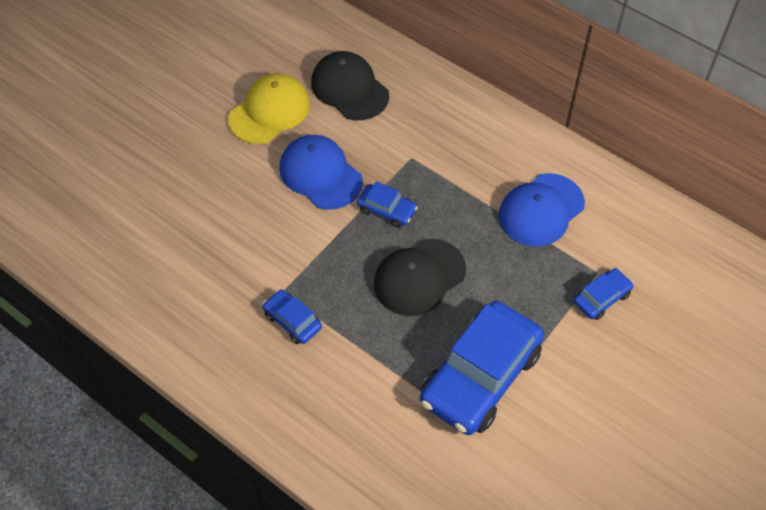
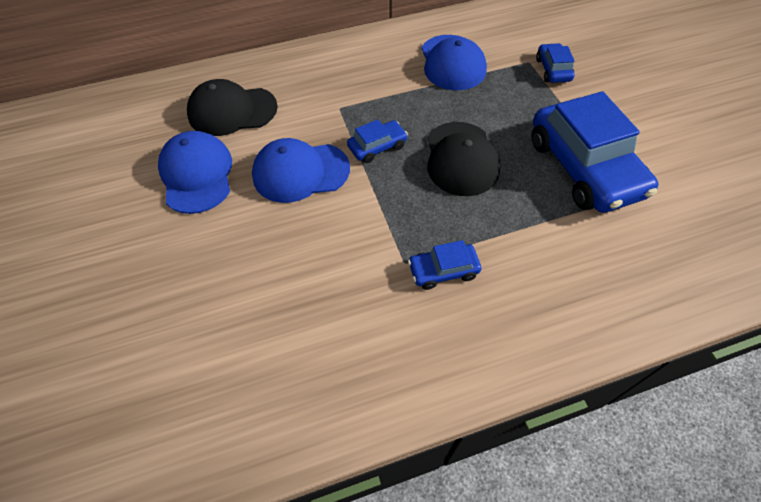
camera: 55 degrees left, 0 degrees up
yellow cap [228,73,310,144] -> blue cap [158,131,232,214]

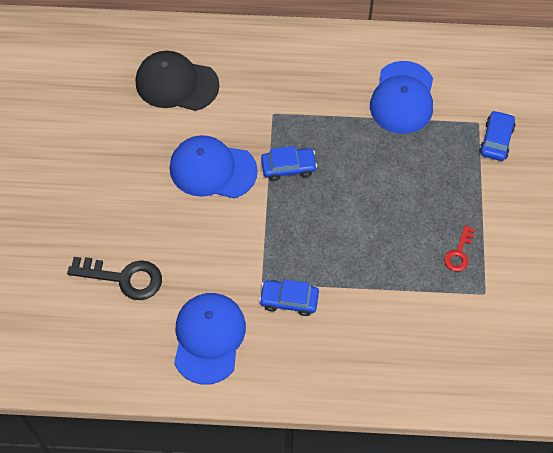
camera: 20 degrees right, 5 degrees up
blue cap [158,131,232,214] -> blue cap moved to [174,293,246,385]
black cap [428,122,500,196] -> none
blue car [531,91,658,213] -> red key [444,225,475,272]
none -> black key [67,257,162,300]

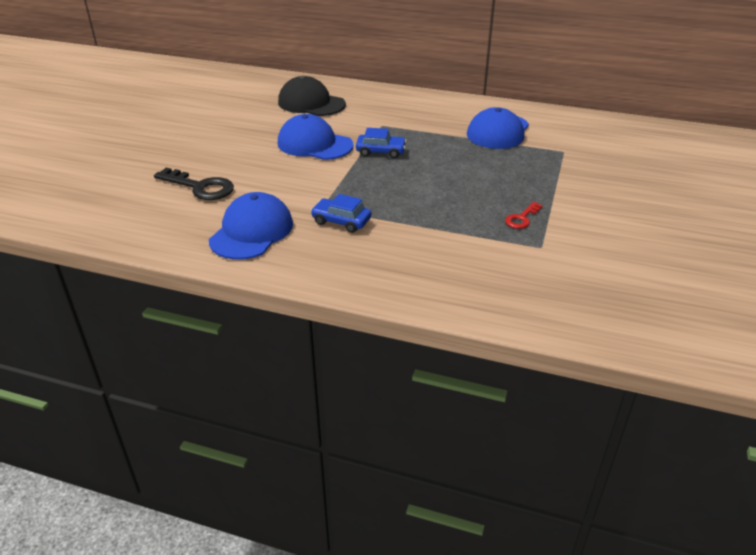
camera: 15 degrees right, 25 degrees down
blue car [479,110,516,161] -> none

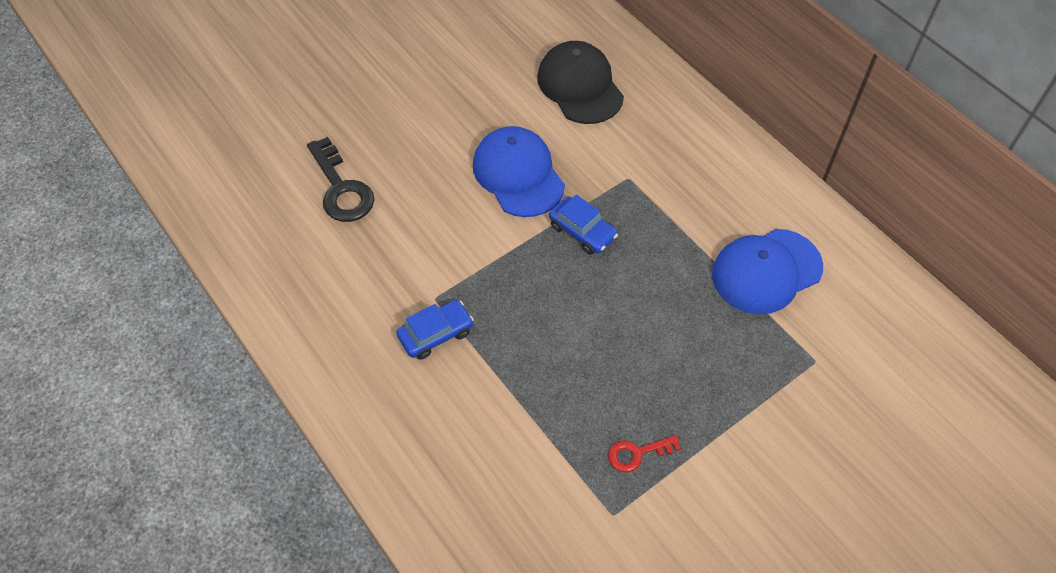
camera: 35 degrees right, 20 degrees up
blue cap [209,192,293,260] -> none
blue car [311,194,371,233] -> blue car turned 90 degrees clockwise [396,300,474,360]

